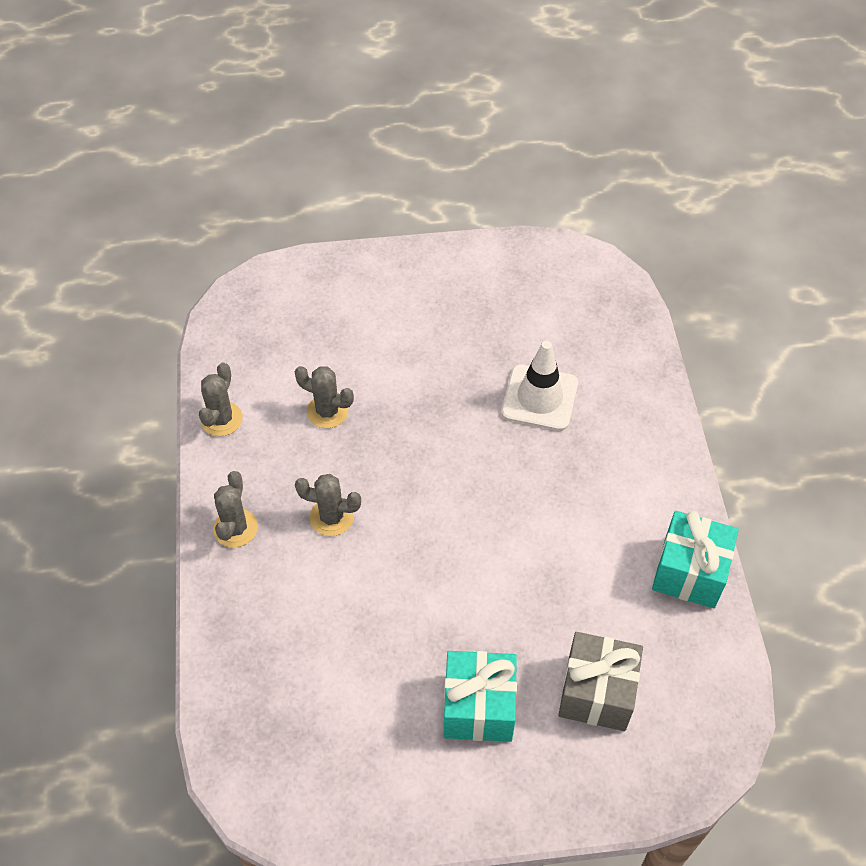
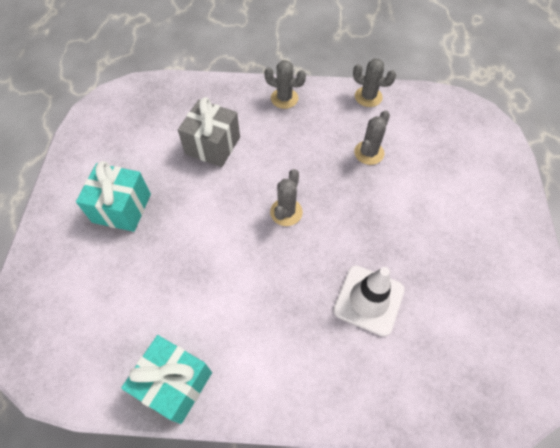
camera: 100 degrees right, 5 degrees up
grey cactus [295,474,361,536] -> grey cactus moved to [270,169,303,226]
grey gift [559,632,643,731] -> grey gift moved to [178,97,240,167]

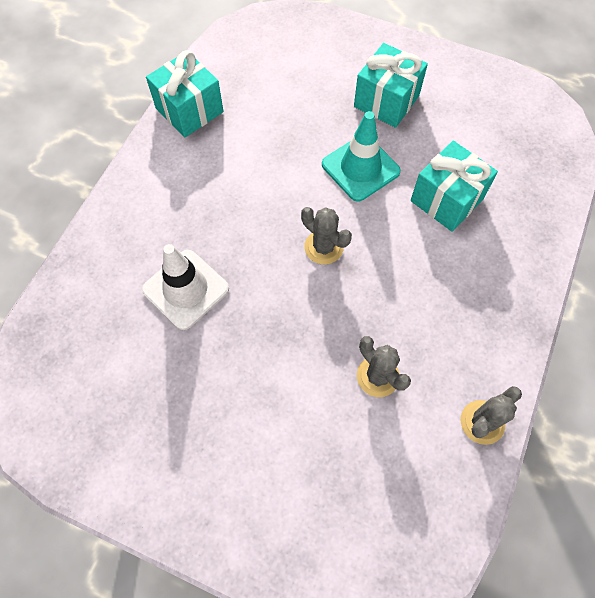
camera: 110 degrees right, 5 degrees up
grey gift [178,97,240,167] -> turquoise gift [411,141,498,232]
grey cactus [264,60,306,109] -> none
none -> turquoise traffic cone [322,111,401,202]

